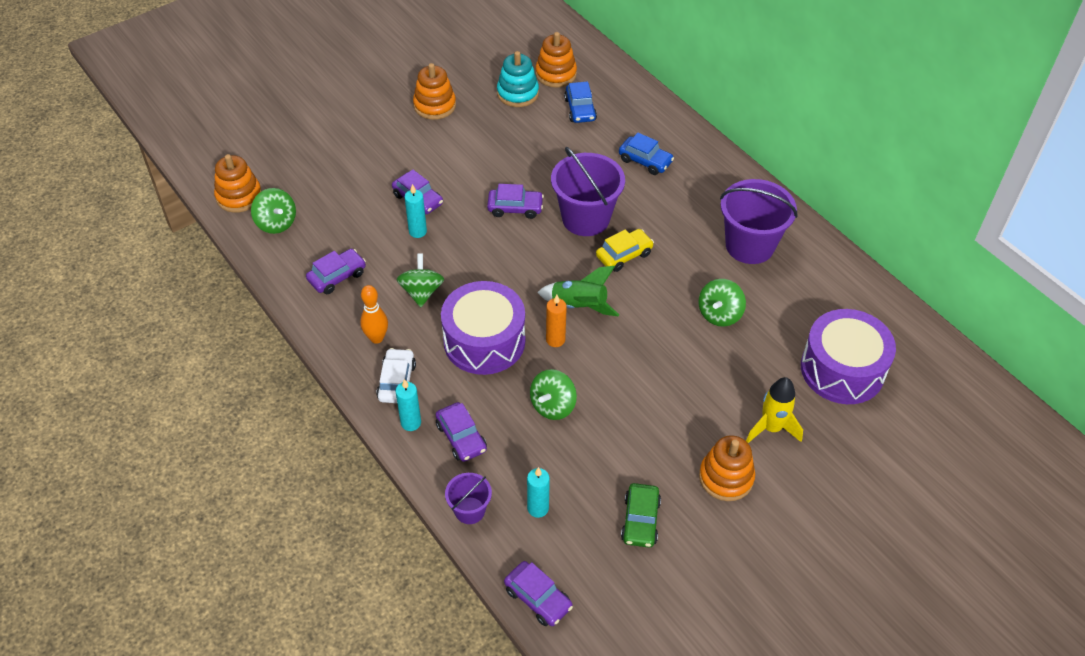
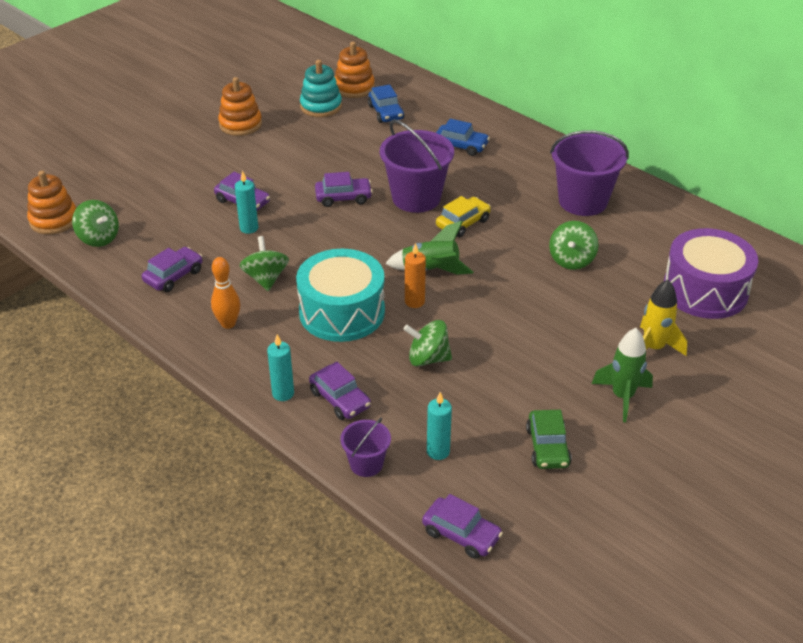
camera: 10 degrees left, 10 degrees down
white car [376,348,416,403] -> none
purple drum [441,281,525,375] -> turquoise drum [296,249,385,342]
green spinning top [530,369,577,420] -> green spinning top turned 75 degrees clockwise [403,320,452,367]
orange stacking toy [699,436,755,501] -> green rocket [592,328,653,422]

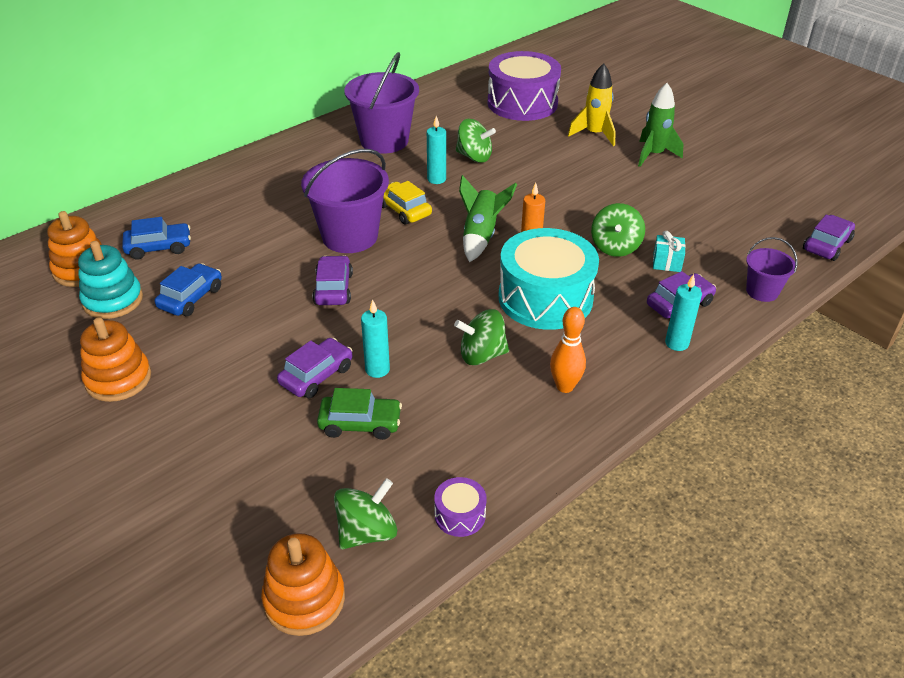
camera: 85 degrees left, 0 degrees up
purple car [142,247,202,292] -> none
turquoise candle [427,392,452,460] -> turquoise candle moved to [427,116,446,184]
blue car [436,119,490,156] -> blue car moved to [155,263,222,316]
green car [526,410,572,469] -> green car moved to [317,388,402,440]
none -> purple drum [434,477,487,537]
none -> turquoise gift [653,231,686,272]

